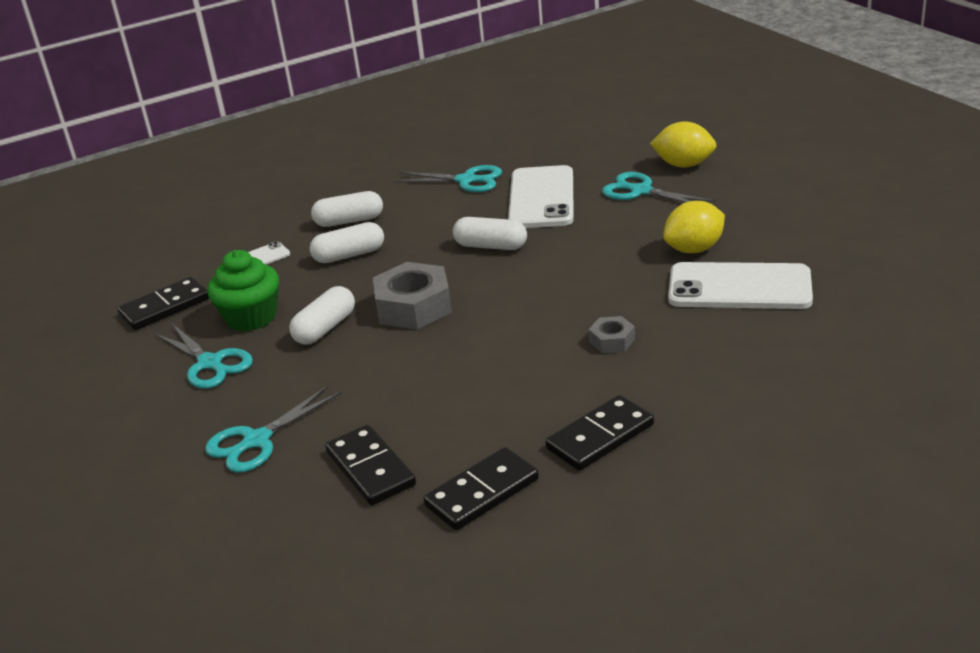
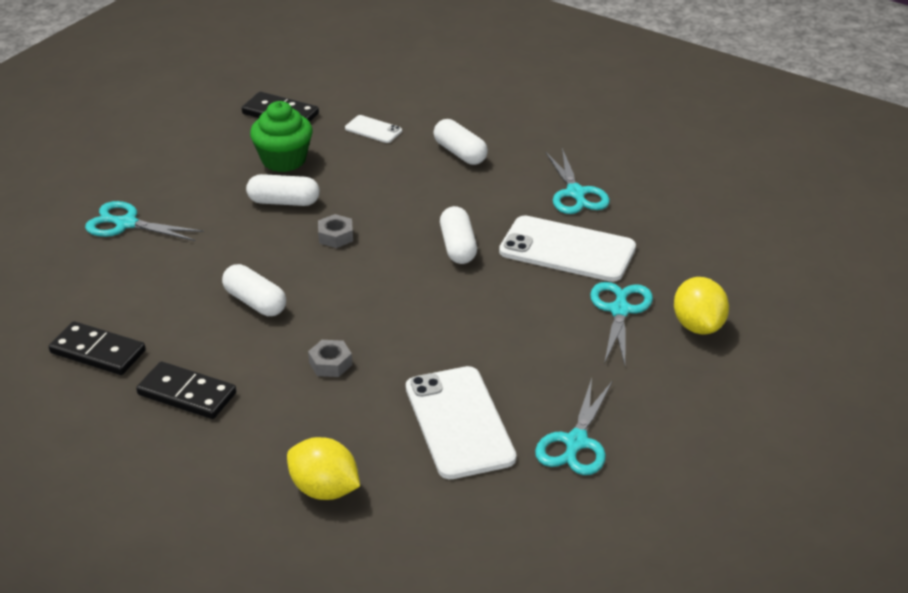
camera: 60 degrees right, 5 degrees up
turquoise scissors [155,324,253,389] -> turquoise scissors moved to [535,378,613,475]
white capsule [310,222,384,263] -> white capsule moved to [222,264,286,316]
black domino [325,425,416,505] -> none
grey nut [373,262,452,330] -> grey nut [318,214,353,248], size x0.51
white phone [508,165,574,228] -> white phone turned 45 degrees clockwise [499,216,636,282]
yellow lemon [663,201,725,253] -> yellow lemon moved to [287,437,360,500]

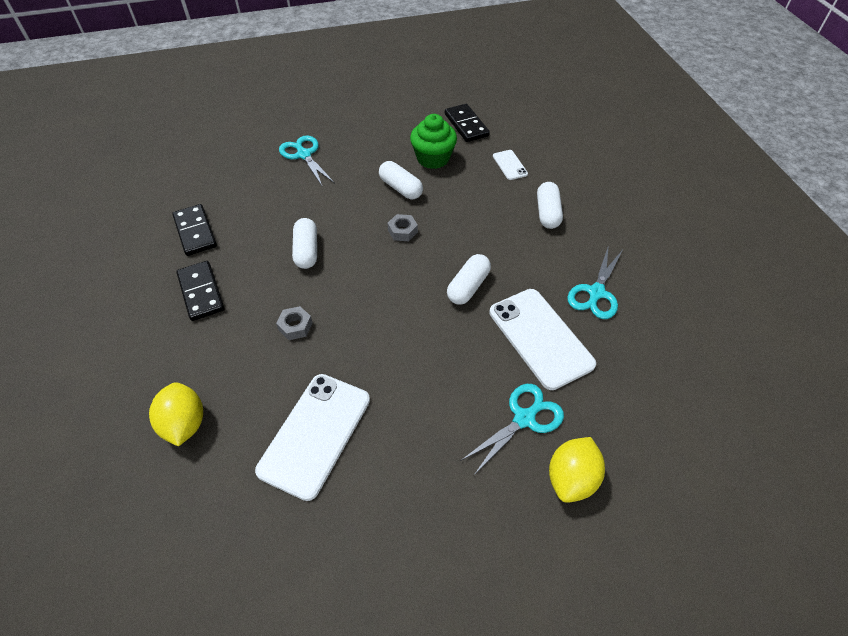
camera: 40 degrees right, 15 degrees up
turquoise scissors [535,378,613,475] -> none

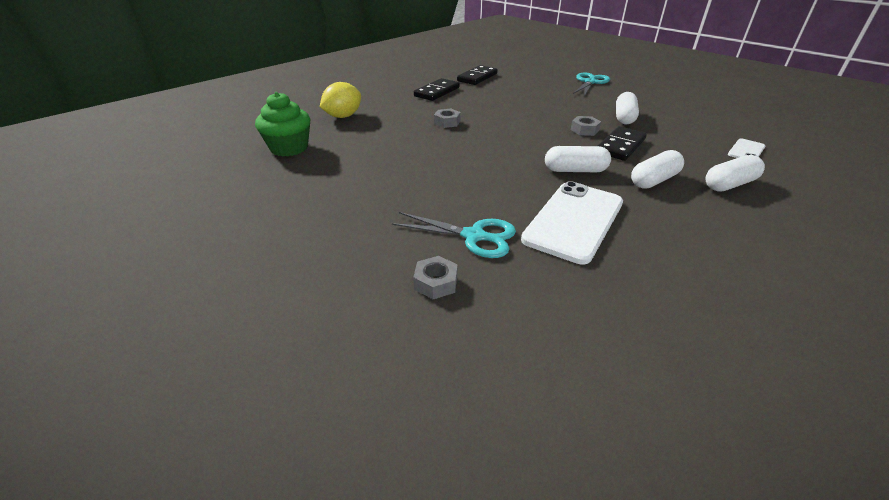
camera: 60 degrees right, 15 degrees down
white phone [255,374,370,501] -> none
white capsule [292,218,317,269] -> white capsule moved to [631,150,684,189]
green cupcake [410,114,457,169] -> green cupcake moved to [255,92,310,156]
black domino [445,104,490,142] -> black domino moved to [598,126,647,161]
yellow lemon [549,437,605,503] -> grey nut [413,256,458,299]
turquoise scissors [568,245,623,319] -> none

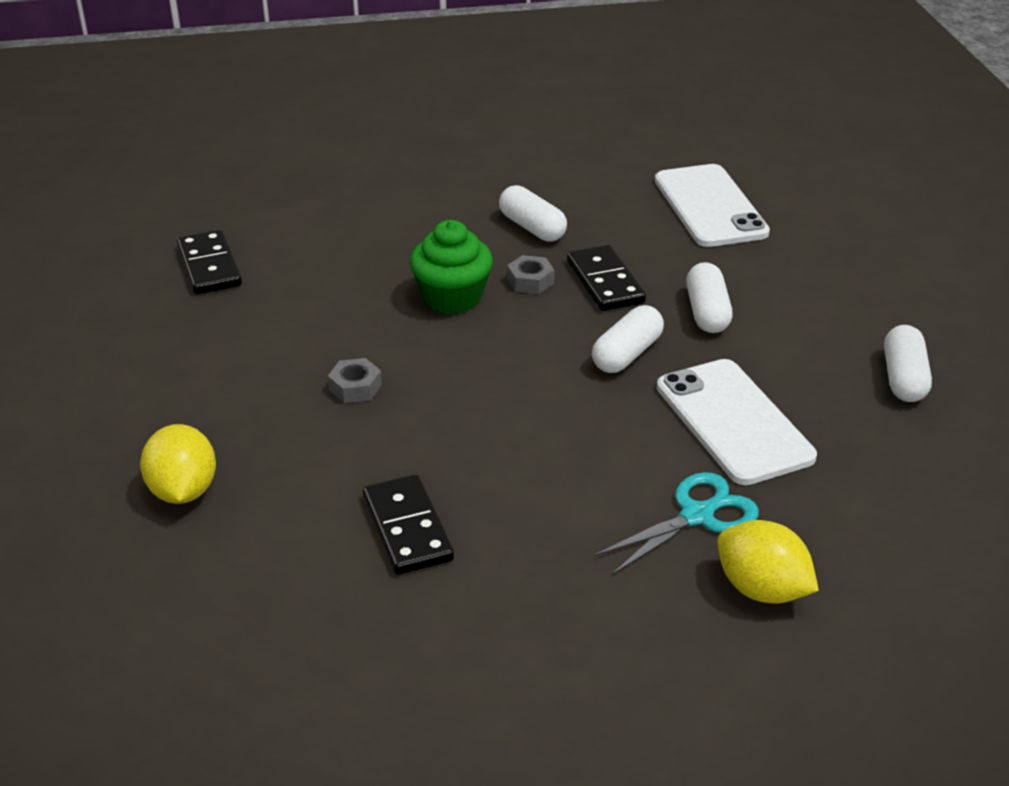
camera: 55 degrees left, 0 degrees up
green cupcake [255,92,310,156] -> green cupcake moved to [410,220,493,314]
grey nut [413,256,458,299] -> yellow lemon [718,520,819,604]
black domino [414,78,460,101] -> black domino moved to [363,474,454,575]
turquoise scissors [573,72,610,96] -> none
white capsule [705,155,765,191] -> white capsule moved to [884,325,932,402]
white phone [728,138,765,158] -> white phone [655,164,770,247], size x2.11

